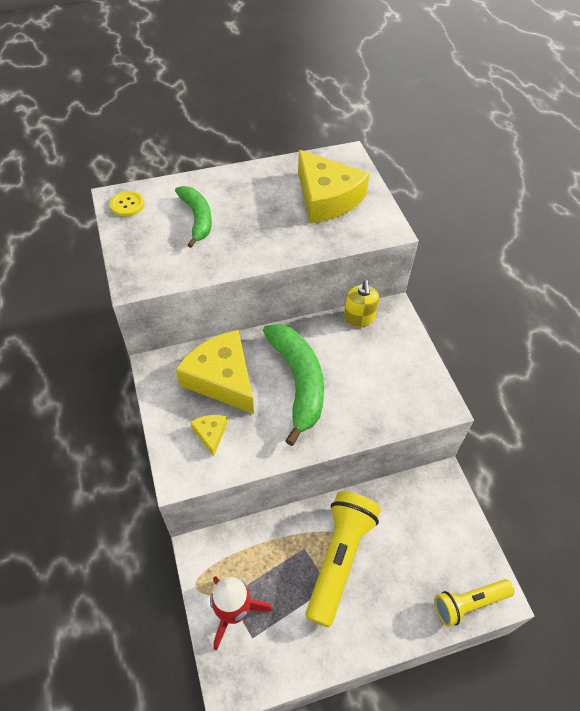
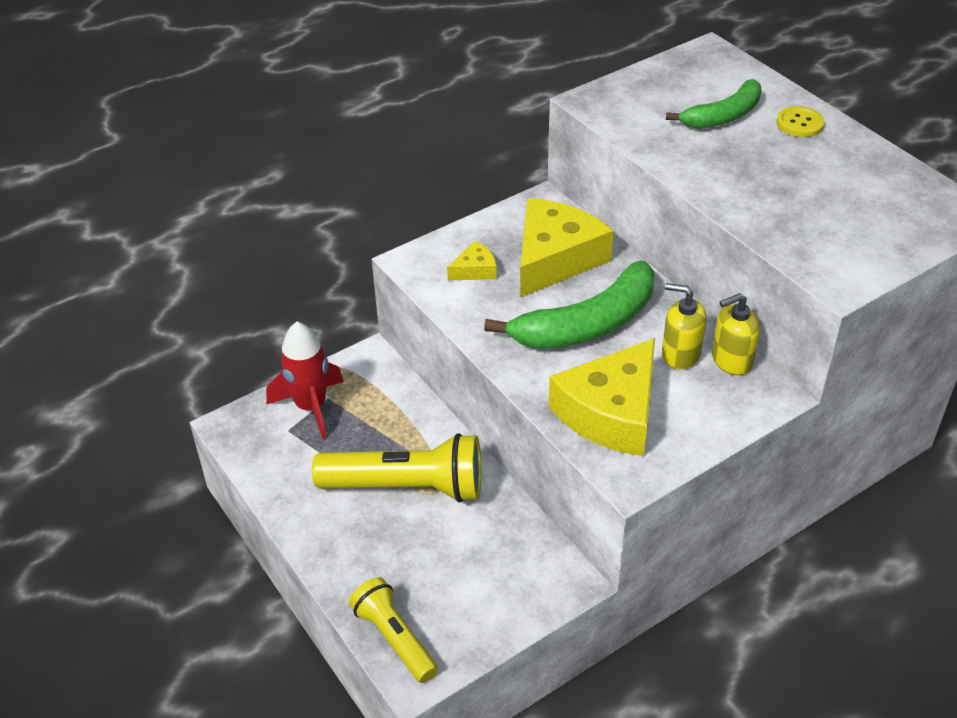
camera: 75 degrees right, 10 degrees down
yellow button [110,191,144,217] -> yellow button moved to [776,106,824,137]
yellow cheese [298,150,370,224] -> yellow cheese moved to [549,338,655,456]
none -> yellow soap dispenser [662,283,706,369]

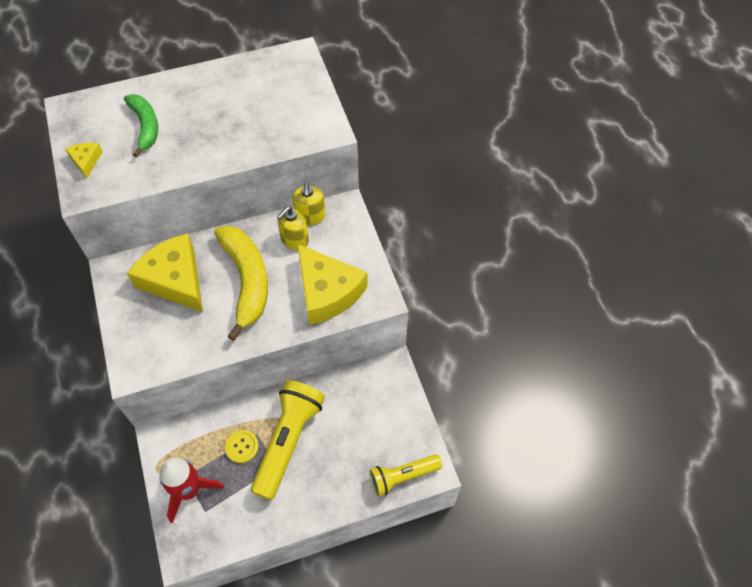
camera: 75 degrees left, 15 degrees up
yellow cheese [447,241,497,280] -> yellow cheese moved to [65,143,102,179]
green banana [484,260,654,349] -> yellow banana [214,226,268,341]
yellow button [776,106,824,137] -> yellow button moved to [225,430,259,463]

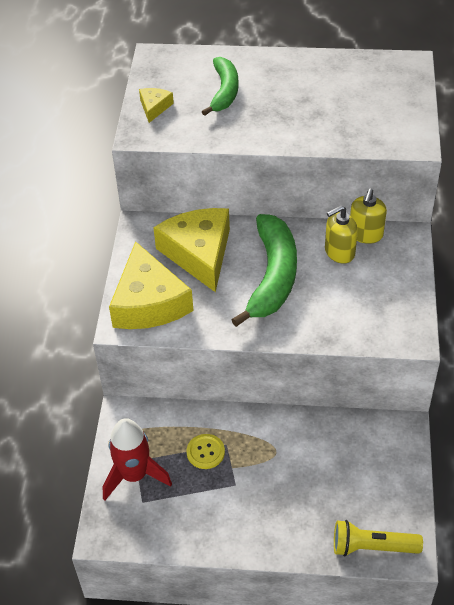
camera: 25 degrees right, 10 degrees down
yellow banana [214,226,268,341] -> green banana [231,214,297,327]
yellow flashlight [251,380,325,500] -> none
yellow cheese [297,244,368,325] -> yellow cheese moved to [109,241,194,329]

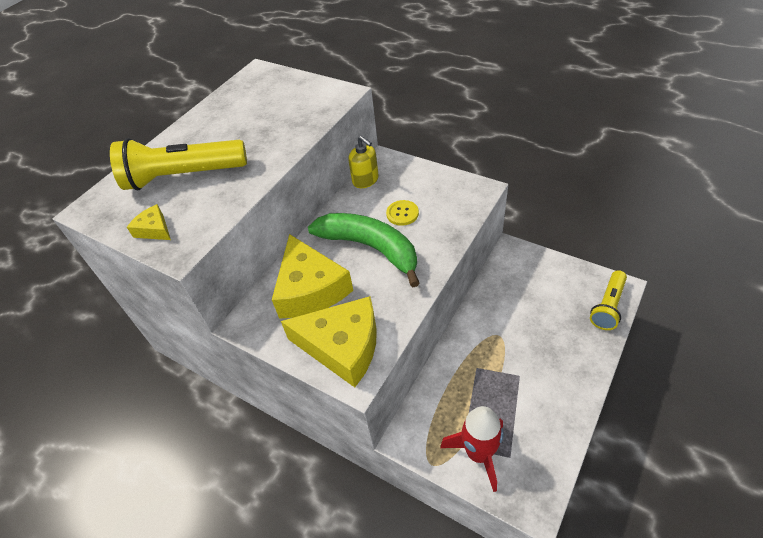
camera: 60 degrees left, 0 degrees up
yellow cheese [153,208,230,293] -> yellow cheese turned 120 degrees counterclockwise [272,234,353,319]
yellow button [186,434,225,469] -> yellow button moved to [386,200,419,226]
green banana [202,57,239,116] -> yellow flashlight [110,138,247,191]
yellow soap dispenser [325,206,358,264] -> none

